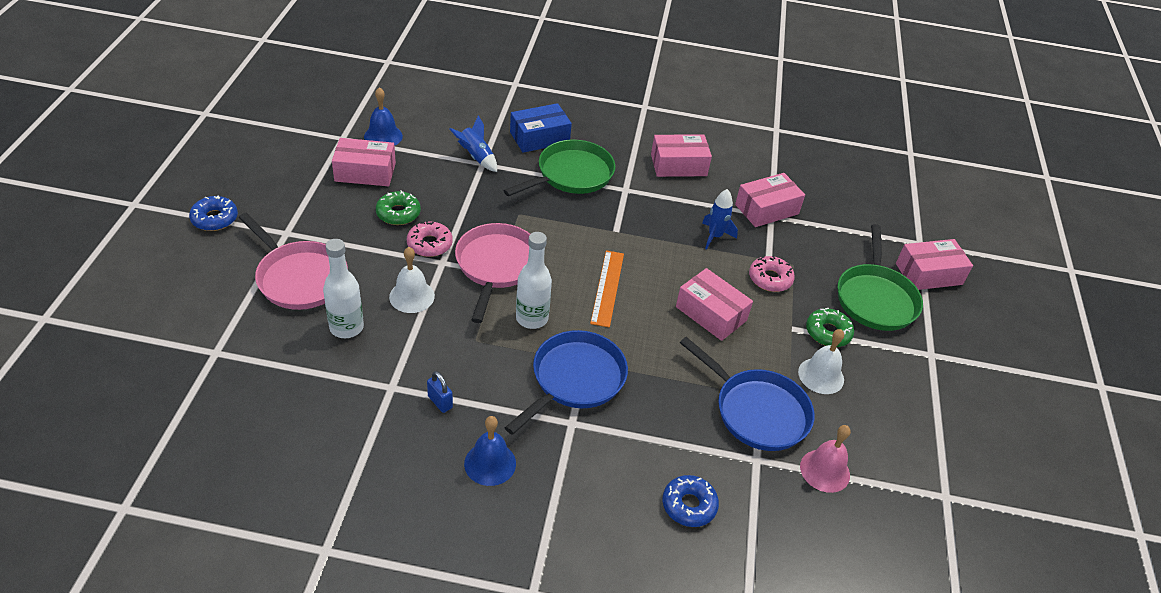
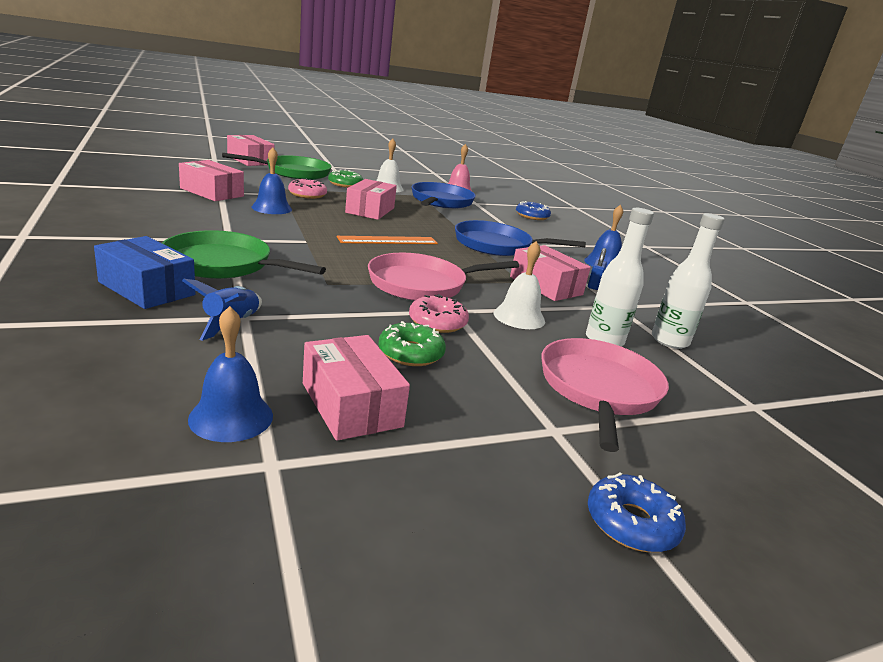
camera: 120 degrees left, 20 degrees down
white bottle [516,232,552,329] -> white bottle moved to [652,213,725,349]
pink box [651,135,712,177] -> pink box moved to [510,245,591,301]
blue rocket [702,189,738,249] -> blue bell [252,148,292,214]

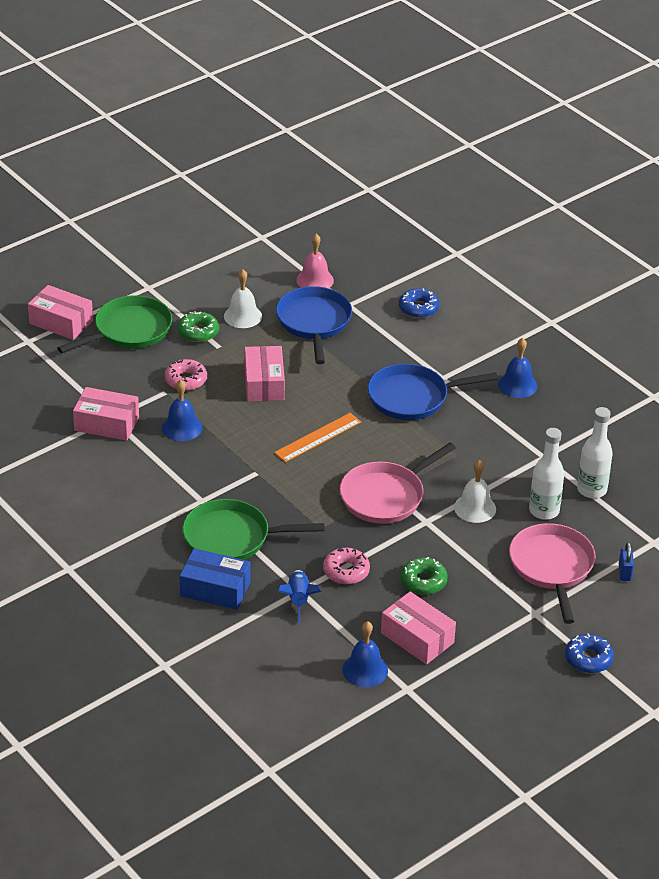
camera: 15 degrees left, 15 degrees up
pink donut [409,294,469,333] -> pink donut moved to [323,548,370,584]
pink box [510,245,591,301] -> none
blue padlock [588,248,607,290] -> blue padlock moved to [619,542,634,581]

